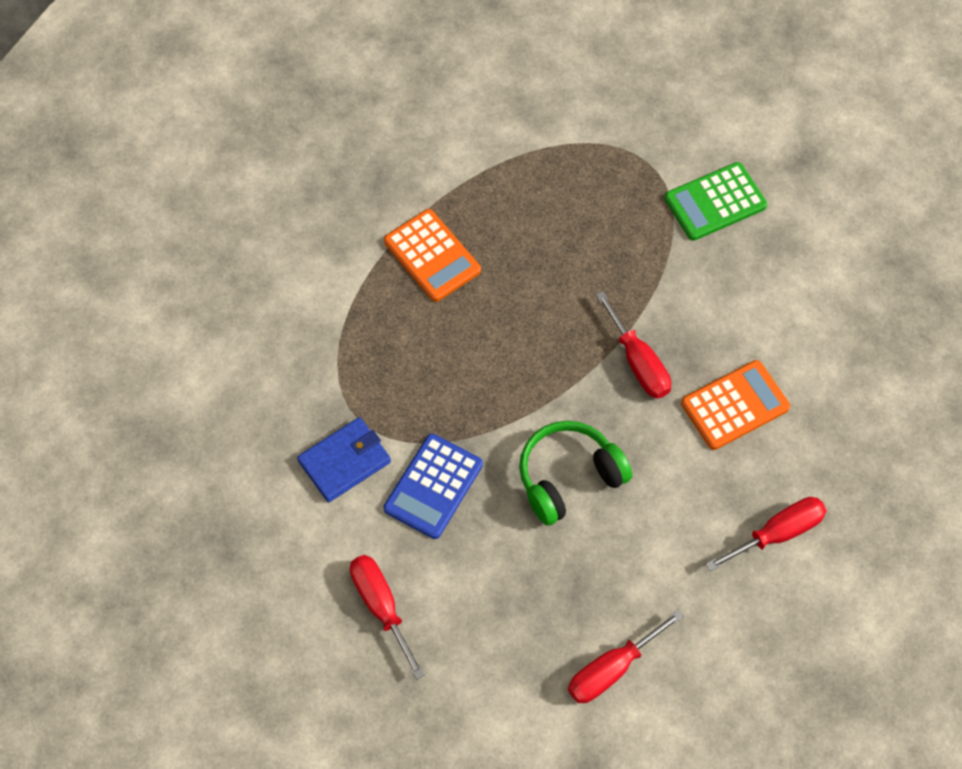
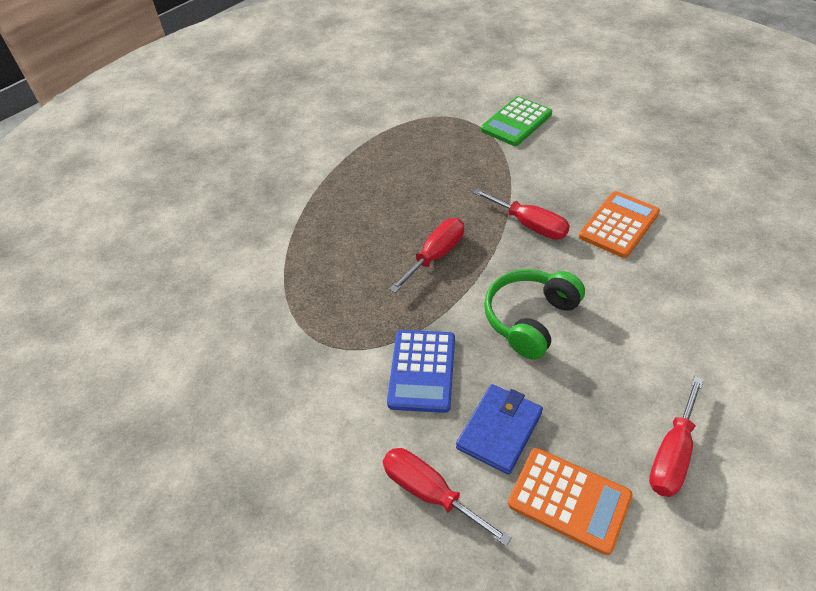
camera: 20 degrees left, 15 degrees down
blue wallet [297,417,391,502] -> blue wallet moved to [456,384,543,475]
orange calculator [384,209,481,302] -> orange calculator moved to [508,448,633,555]
red screwdriver [706,497,827,571] -> red screwdriver moved to [389,218,464,293]

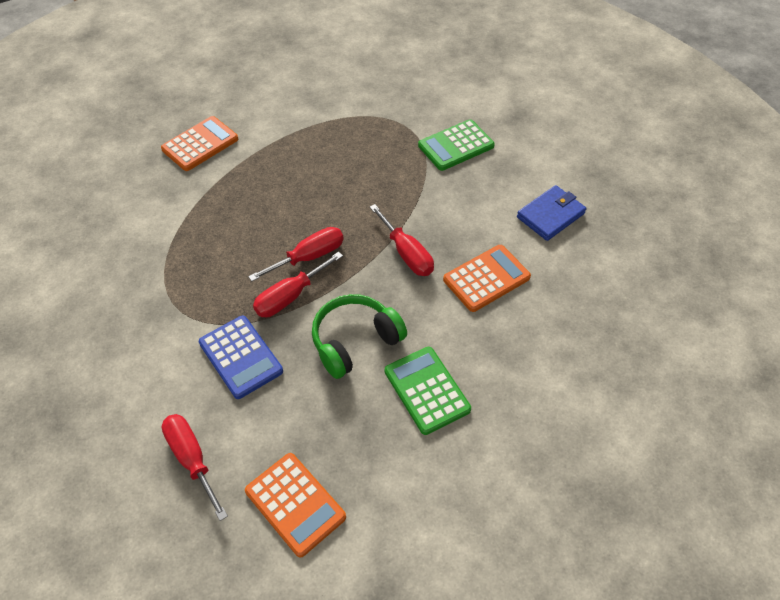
camera: 15 degrees right, 5 degrees up
blue calculator [387,330,455,413] -> blue calculator turned 60 degrees counterclockwise [199,316,283,399]
blue wallet [456,384,543,475] -> blue wallet moved to [517,185,586,241]
red screwdriver [649,376,704,497] -> red screwdriver moved to [253,252,343,317]
none -> orange calculator [161,116,238,171]
none -> green calculator [385,347,471,435]

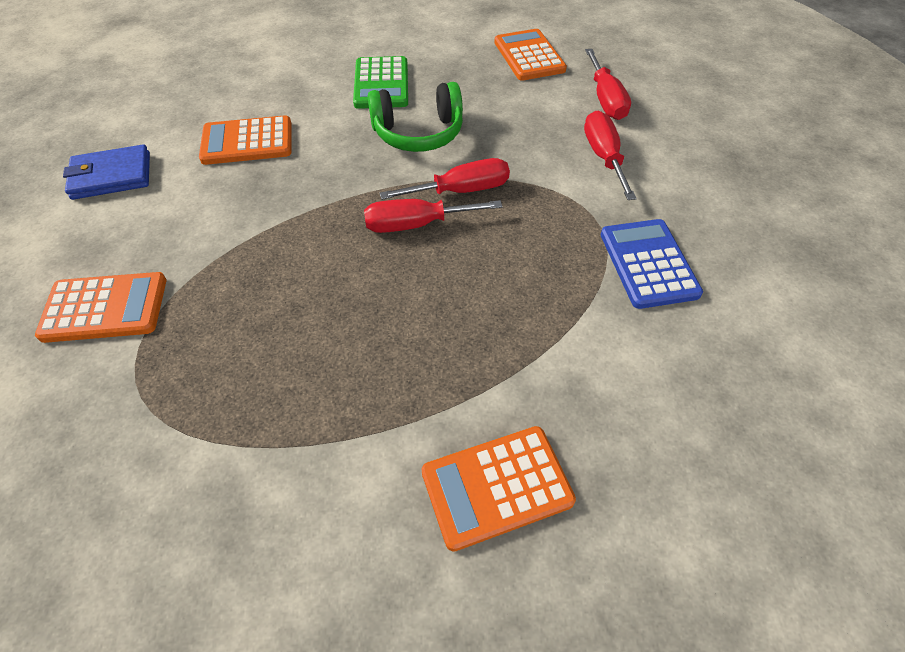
camera: 155 degrees left, 0 degrees up
blue calculator [199,316,283,399] -> blue calculator moved to [600,219,703,309]
red screwdriver [370,204,434,276] -> red screwdriver moved to [584,111,637,200]
green calculator [418,119,495,171] -> orange calculator [35,272,166,343]

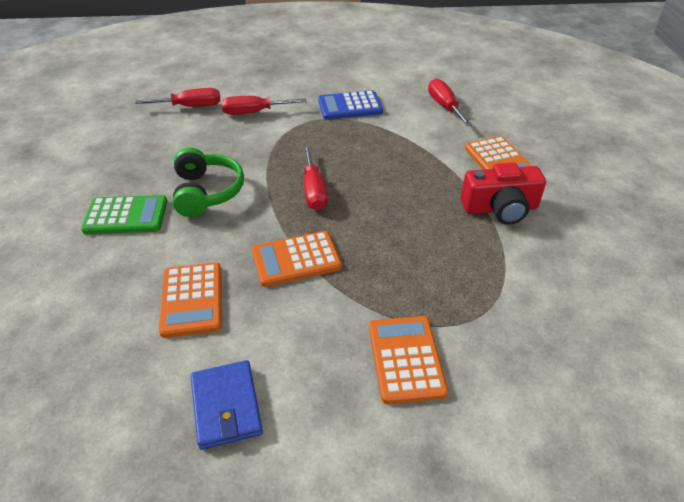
camera: 90 degrees left, 10 degrees down
red screwdriver [379,158,510,200] -> red screwdriver moved to [428,78,472,126]
orange calculator [494,29,567,81] -> orange calculator moved to [252,231,342,287]
none -> red camera [461,162,546,225]

